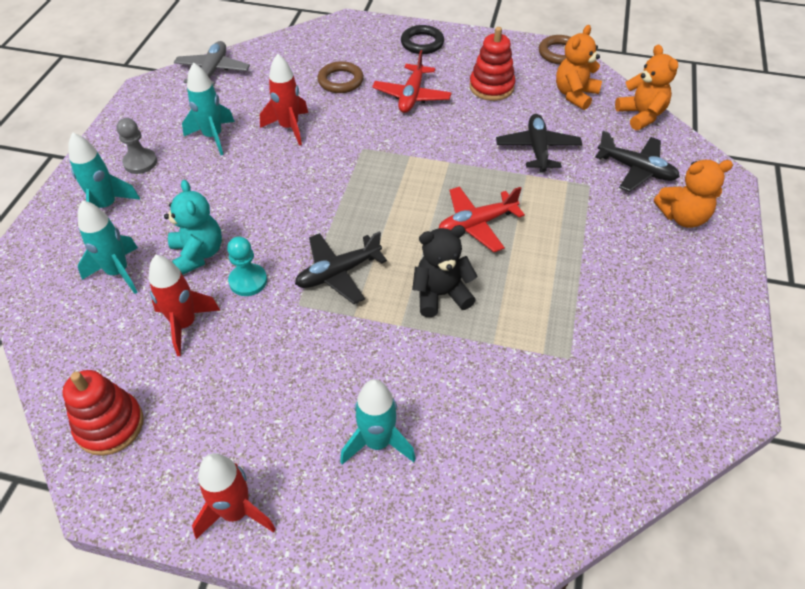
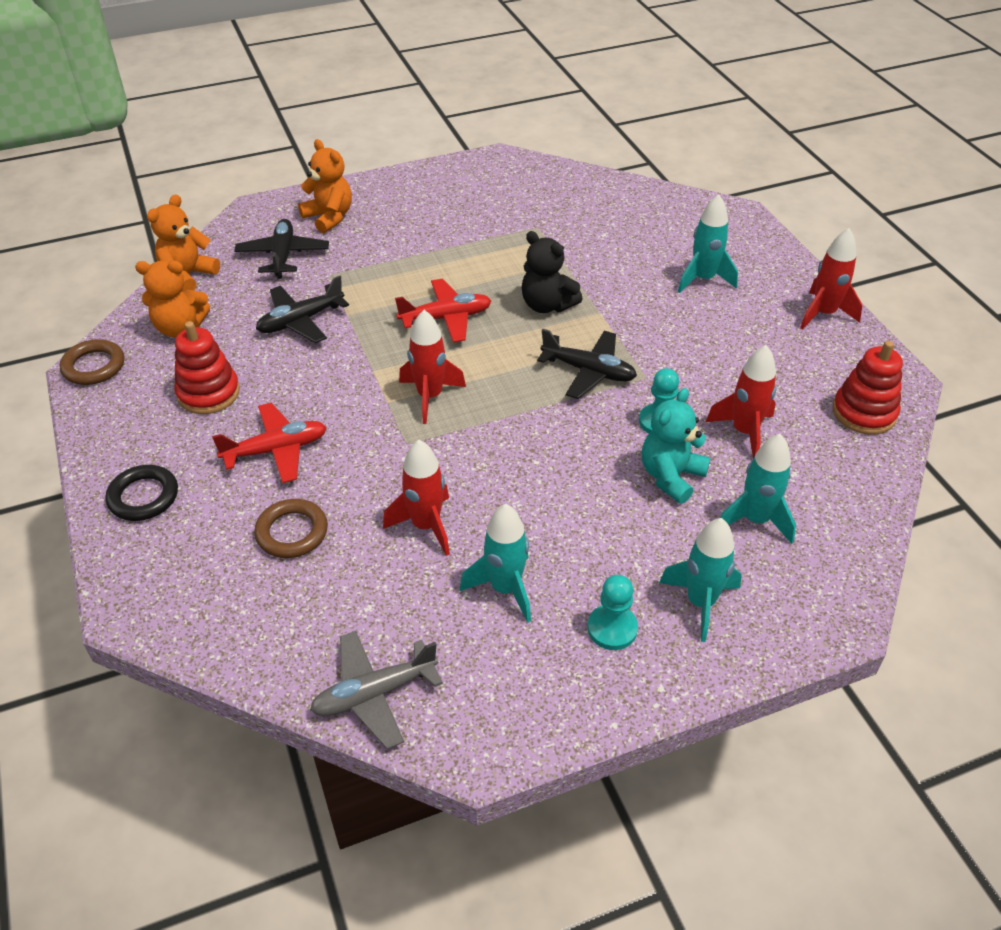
camera: 125 degrees left, 5 degrees down
grey pawn [116,118,157,174] -> turquoise pawn [588,575,638,650]
red plane [439,186,525,252] -> red plane turned 45 degrees counterclockwise [395,279,491,343]
none -> red rocket [399,310,466,424]

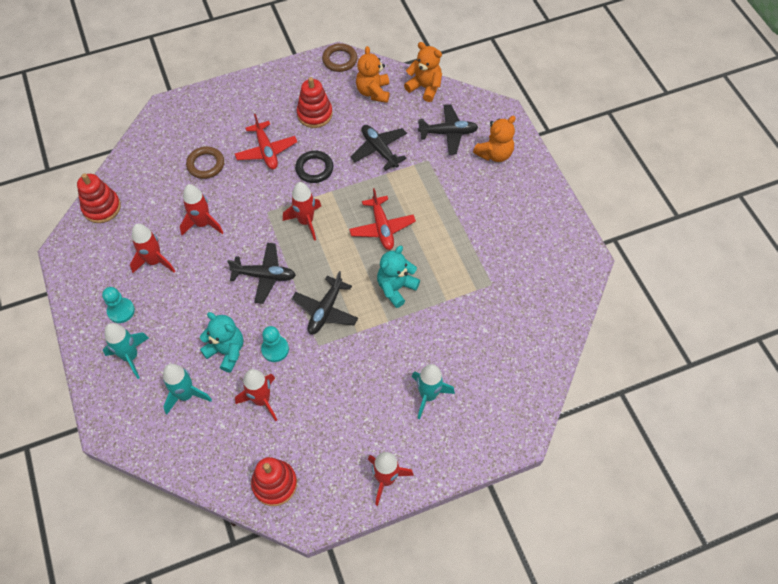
camera: 90 degrees right, 15 degrees up
black ring [106,465,178,521] -> black ring moved to [295,151,333,183]
grey plane [310,631,443,749] -> red stacking toy [77,173,121,223]
turquoise rocket [460,504,531,623] -> red rocket [130,223,175,273]
black teddy bear [521,231,583,313] -> turquoise teddy bear [377,246,420,308]
none -> black plane [227,243,296,304]

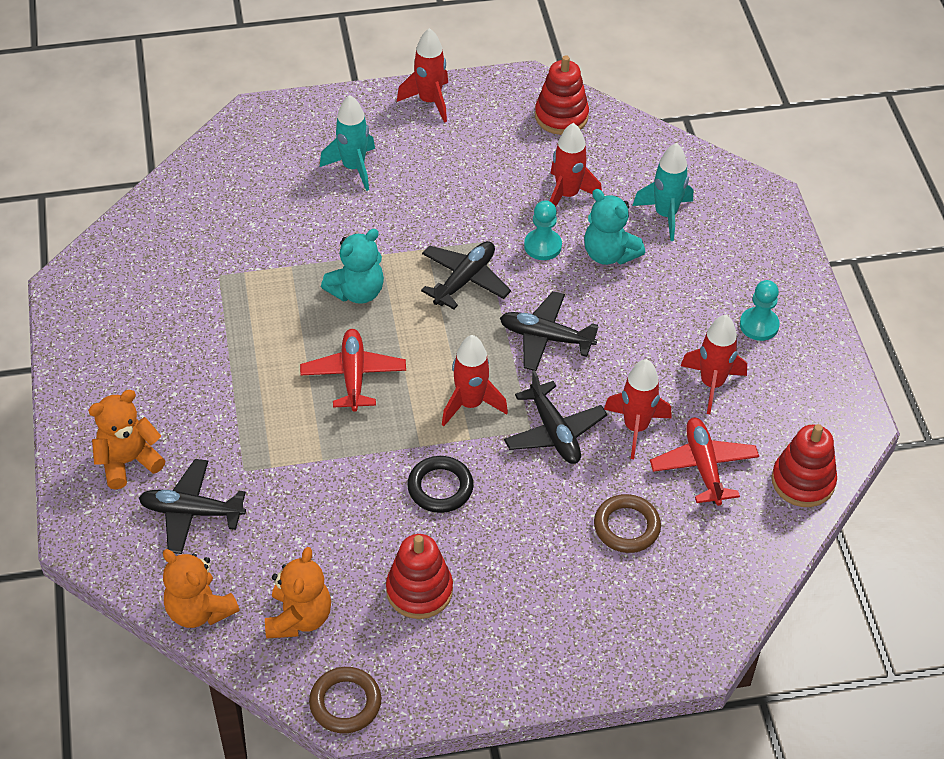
camera: 170 degrees left, 10 degrees down
turquoise rocket [103,323,149,379] -> none
red plane [235,114,297,169] -> red plane moved to [650,418,759,506]
black plane [351,125,407,170] -> black plane moved to [504,370,607,464]

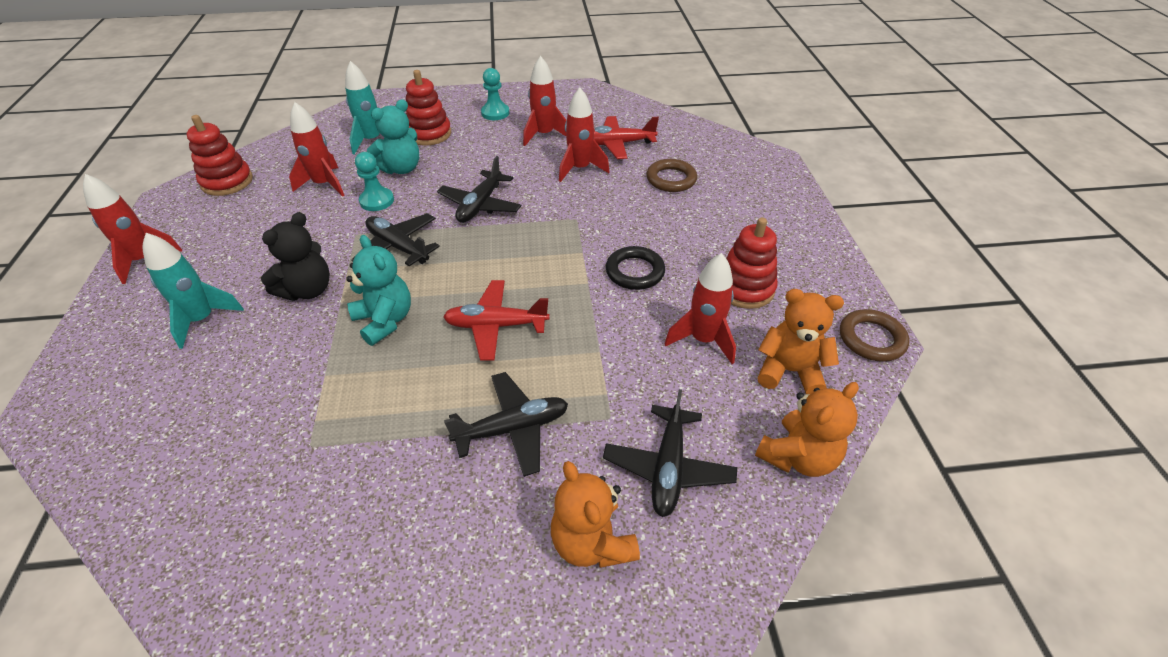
camera: 85 degrees left, 5 degrees down
red rocket [442,335,508,426] -> red rocket moved to [665,253,736,364]
black plane [504,370,607,464] -> black plane moved to [444,372,568,477]
red stacking toy [771,424,837,507] -> red stacking toy moved to [406,70,451,146]
none -> black teddy bear [261,212,330,301]

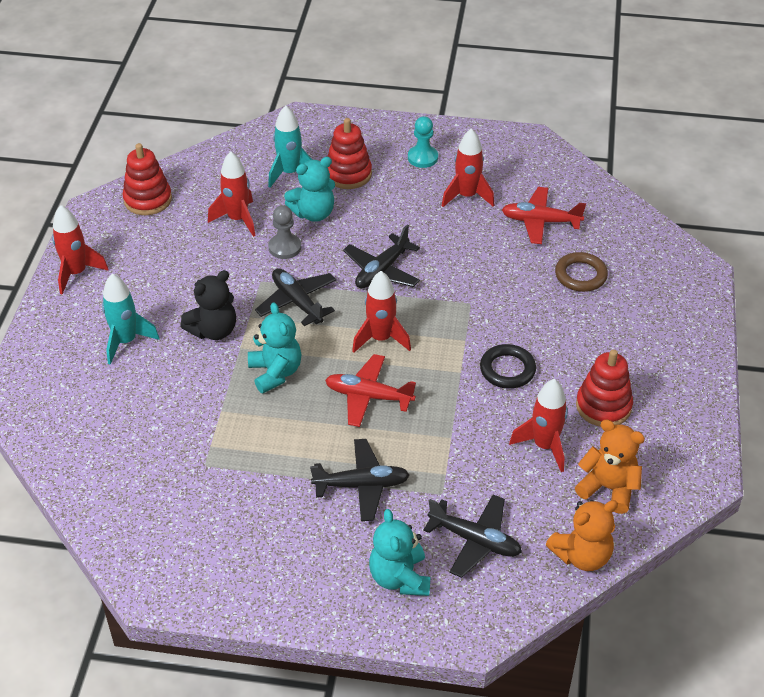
camera: 15 degrees right, 0 degrees up
turquoise pawn [355,152,394,211] -> grey pawn [268,205,301,259]
orange teddy bear [551,461,640,568] -> turquoise teddy bear [369,509,430,596]
red rocket [559,88,610,182] -> red rocket moved to [352,271,411,353]
black plane [603,389,737,517] -> black plane turned 90 degrees counterclockwise [423,495,522,578]
brown ring [840,309,910,362] -> none

